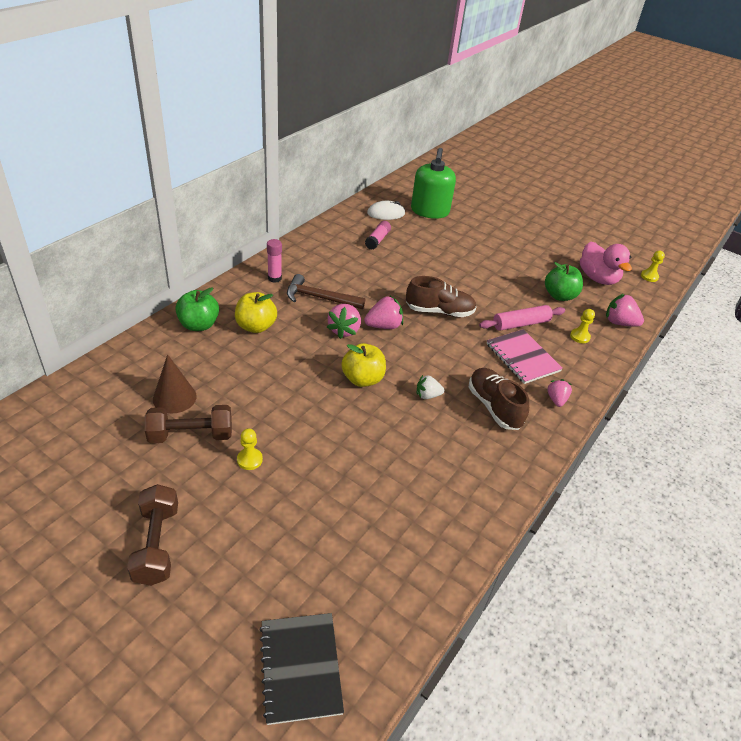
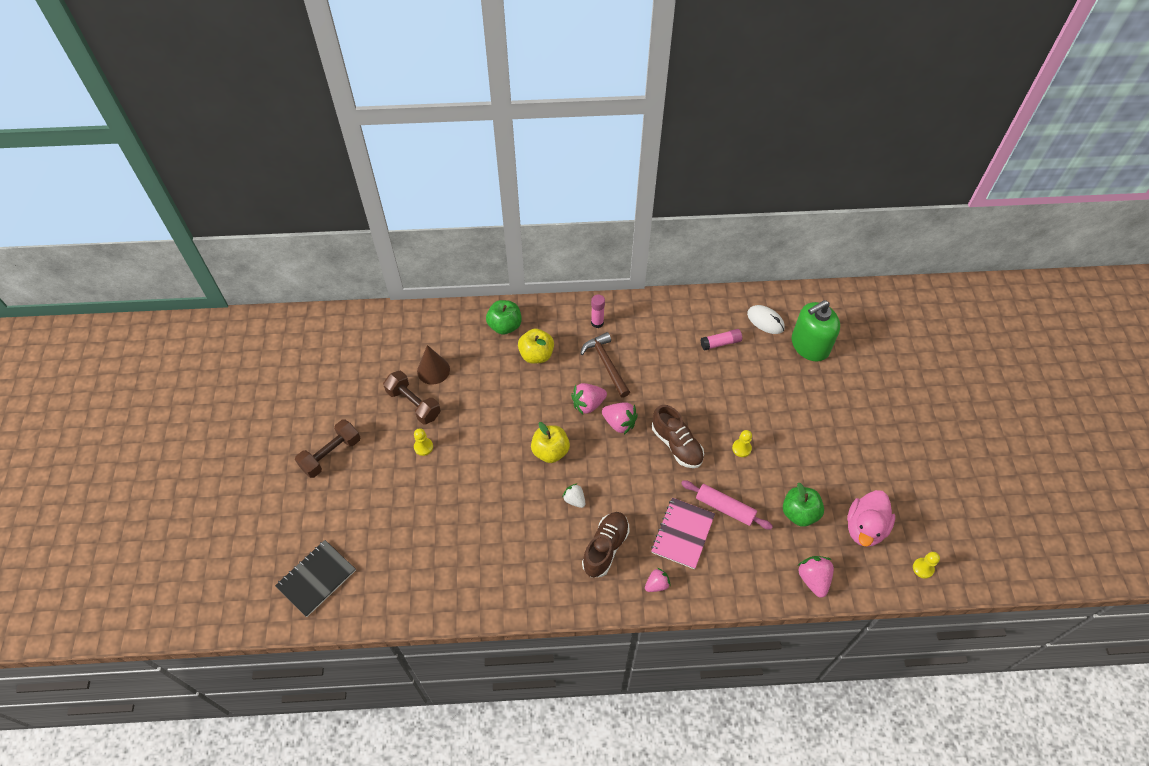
camera: 55 degrees right, 15 degrees up
yellow pawn [570,309,595,343] -> yellow pawn moved to [732,430,752,457]

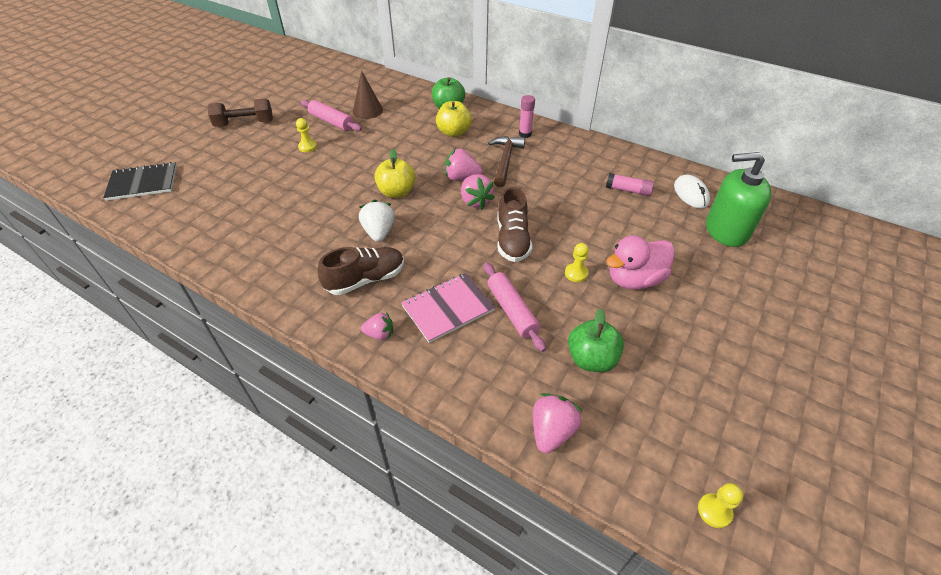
camera: 35 degrees right, 10 degrees down
brown dumbbell [383,371,441,424] -> pink rolling pin [301,100,362,132]
white strawberry [562,483,586,508] -> white strawberry [359,200,395,242], size x1.54
pink duck [847,490,895,547] -> pink duck moved to [606,236,675,290]

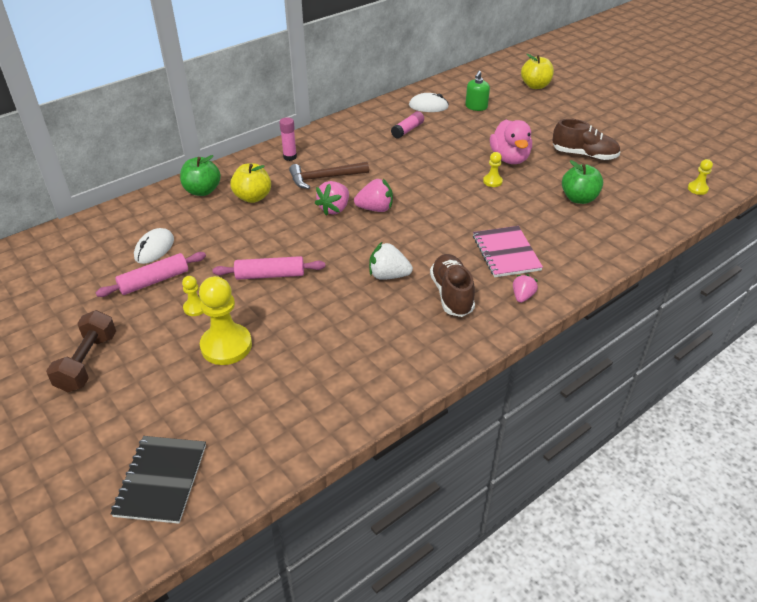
camera: 70 degrees left, 5 degrees down
brown cone [353,70,383,119] -> white mouse [134,228,174,264]
yellow apple [374,149,416,198] -> yellow apple moved to [521,54,554,89]
pink rolling pin [484,263,546,352] -> pink rolling pin moved to [212,256,325,280]
brown hammer [488,136,525,187] -> brown hammer turned 45 degrees counterclockwise [289,162,369,189]
brown shoe [497,187,532,262] -> brown shoe moved to [553,119,620,160]
pink strawberry [533,393,582,453] -> none
green soap dispenser [706,152,771,247] -> green soap dispenser [465,70,490,111], size x0.55
none -> yellow pawn [199,276,252,365]

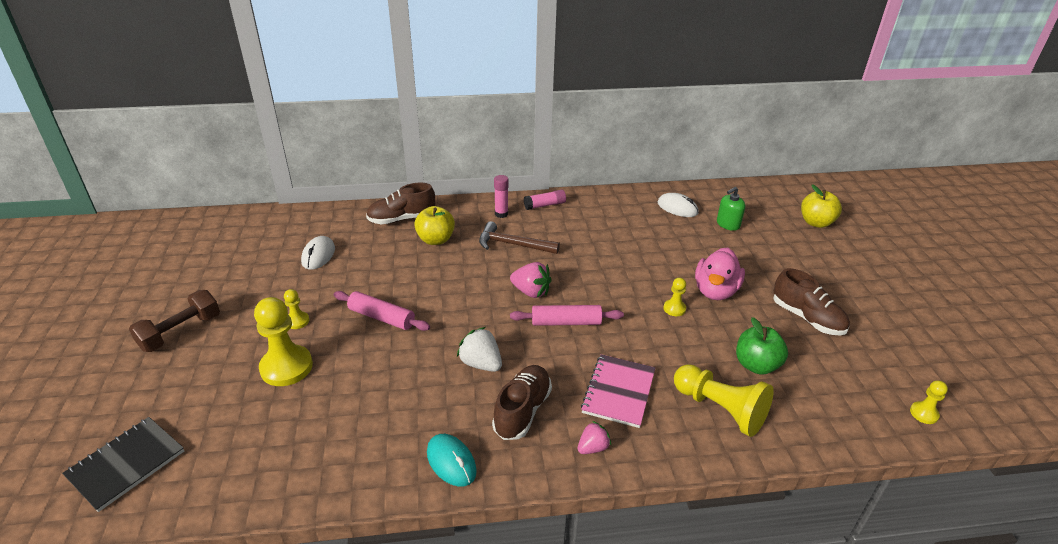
camera: 30 degrees right, 5 degrees down
pink rolling pin [95,252,206,297] -> pink rolling pin moved to [510,305,624,326]
white mouse [134,228,174,264] -> white mouse turned 45 degrees counterclockwise [301,236,335,270]
green apple [180,155,221,196] -> brown shoe [366,183,435,224]
pink strawberry [315,181,349,216] -> none
pink glue stick [391,111,424,139] -> pink glue stick moved to [524,190,566,210]
none -> turquoise mouse [427,434,477,487]
none -> yellow pawn [674,364,774,437]

